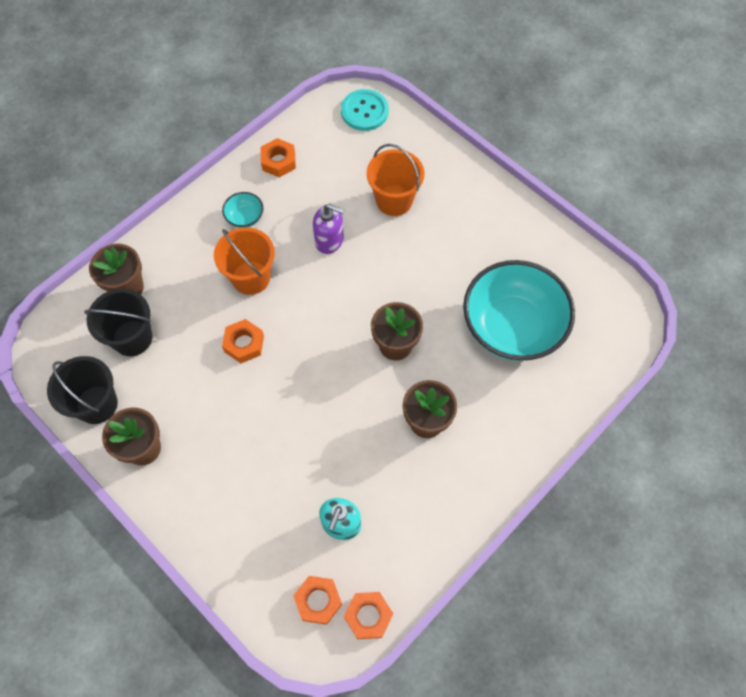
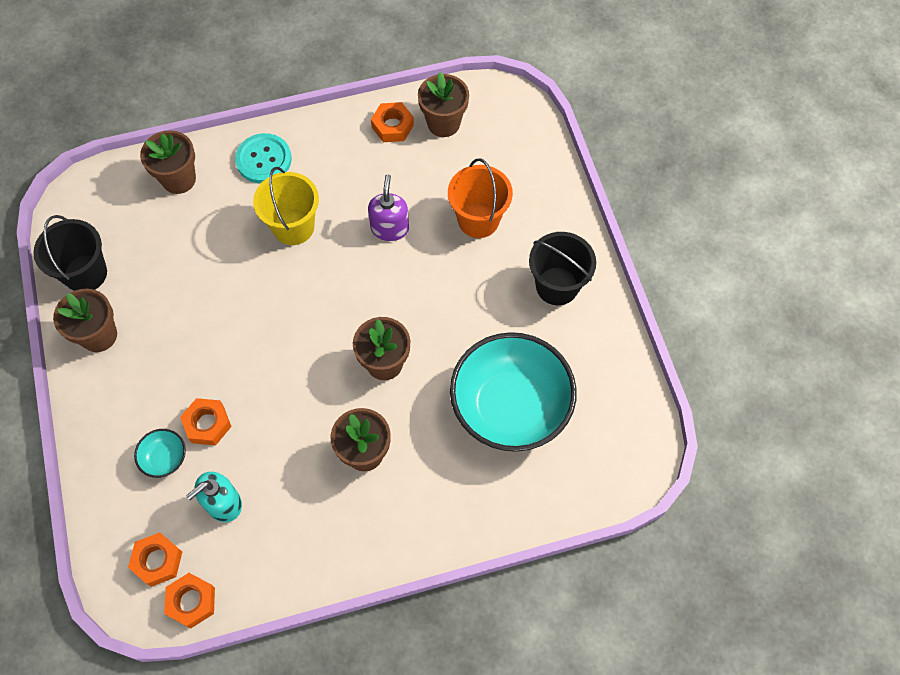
camera: 30 degrees right, 0 degrees up
black bucket [84,289,152,356] -> black bucket moved to [529,232,596,305]
orange bucket [214,227,275,295] -> yellow bucket [253,167,319,245]
turquoise bowl [222,192,264,228] -> turquoise bowl moved to [134,429,186,478]
orange nut [222,319,264,363] -> orange nut moved to [180,398,232,445]
purple soap dispenser [313,204,345,254] -> purple soap dispenser turned 135 degrees counterclockwise [368,174,409,241]
turquoise button [341,89,389,131] -> turquoise button moved to [235,133,292,183]
none -> brown flower pot [418,72,469,137]

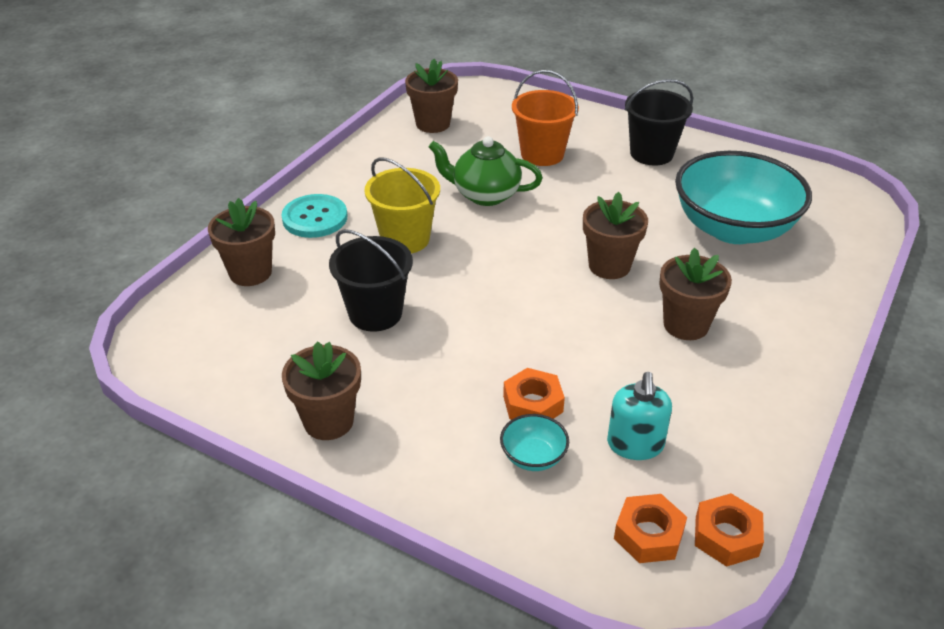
camera: 45 degrees left, 25 degrees down
black bucket [33,215,107,291] -> black bucket moved to [329,229,413,332]
purple soap dispenser [368,174,409,241] -> green teapot [429,136,543,206]
orange nut [371,102,414,142] -> none

